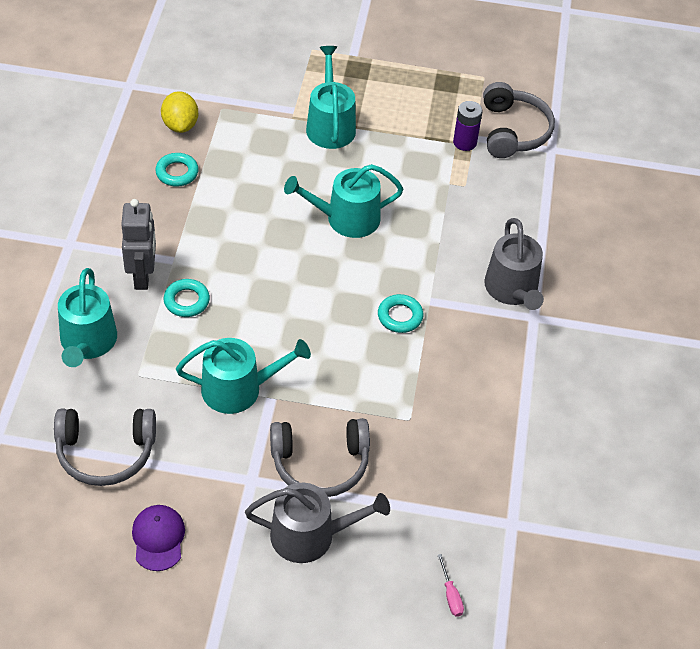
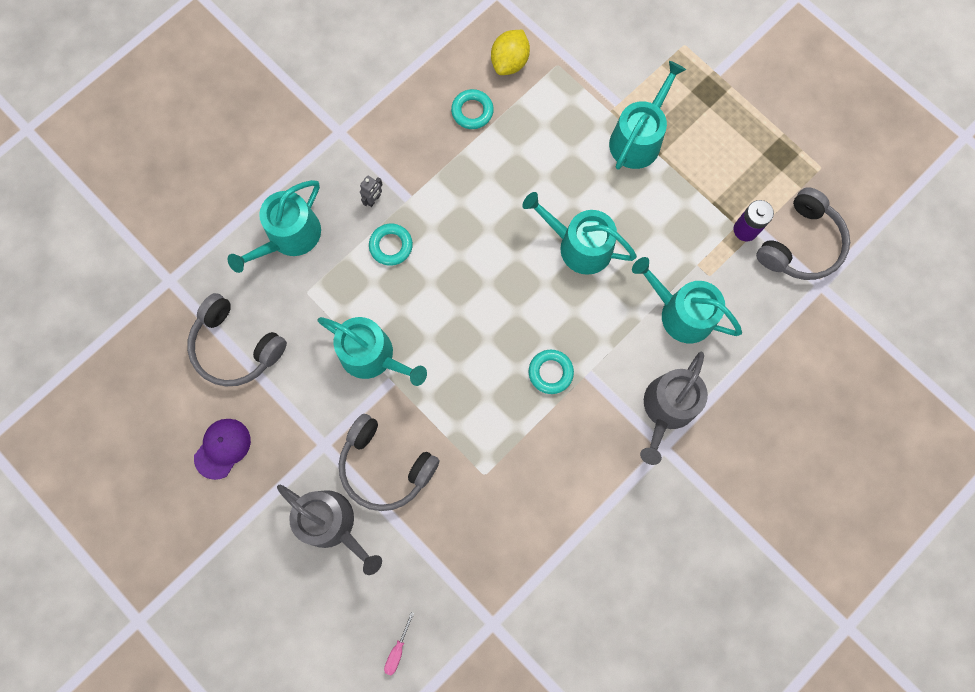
camera: 40 degrees right, 25 degrees up
grey robot [121,199,156,290] -> grey robot [360,175,383,207], size x0.47
none -> turquoise watering can [632,257,742,343]

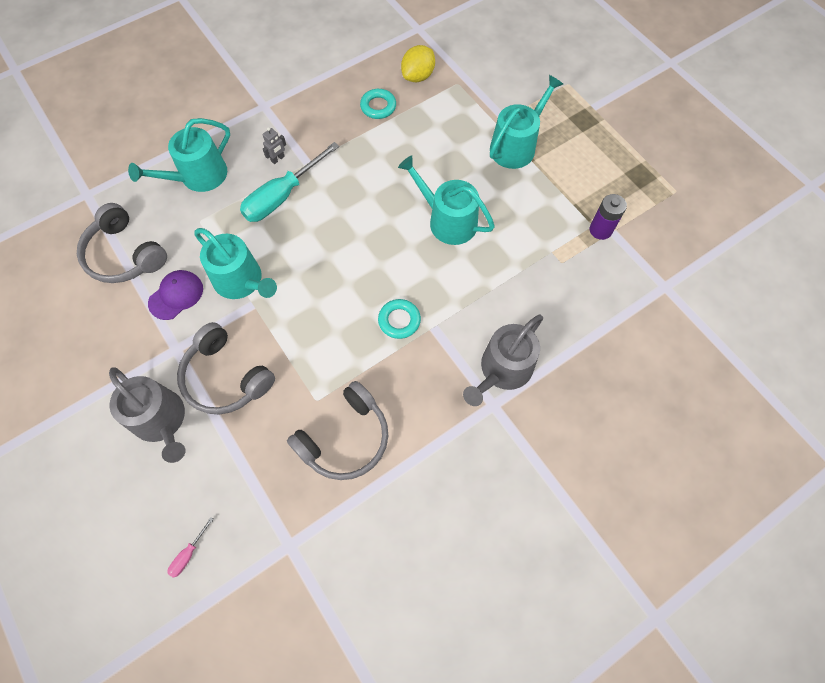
camera: 10 degrees right, 10 degrees down
purple cap [194,419,251,480] -> purple cap moved to [148,270,203,320]
turquoise ring [369,224,413,266] -> turquoise screwdriver [240,142,339,222]
turquoise watering can [632,257,742,343] -> none
grey headphones [756,187,850,280] -> grey headphones moved to [287,381,388,480]

